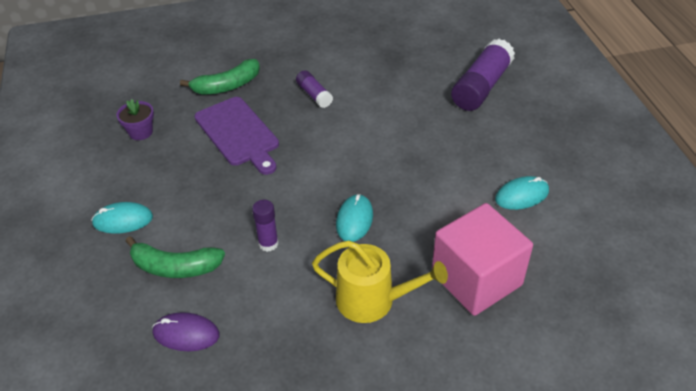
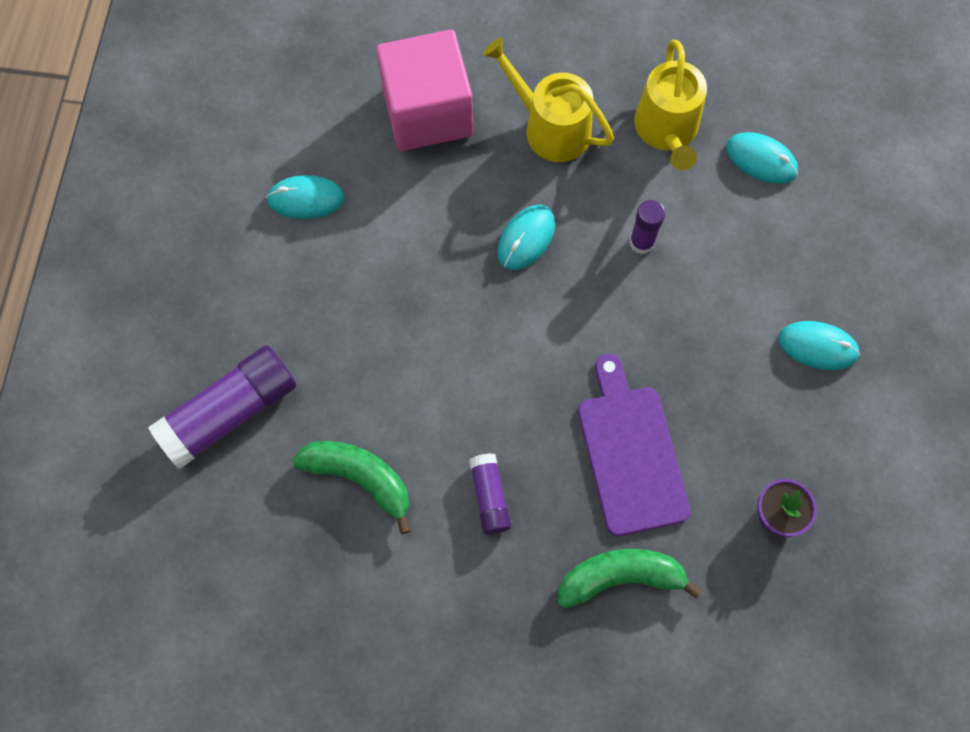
camera: 160 degrees left, 25 degrees up
green banana [126,236,225,278] -> green banana moved to [292,441,411,534]
purple mouse [152,312,220,351] -> turquoise mouse [726,132,798,184]
none -> yellow watering can [634,40,707,171]

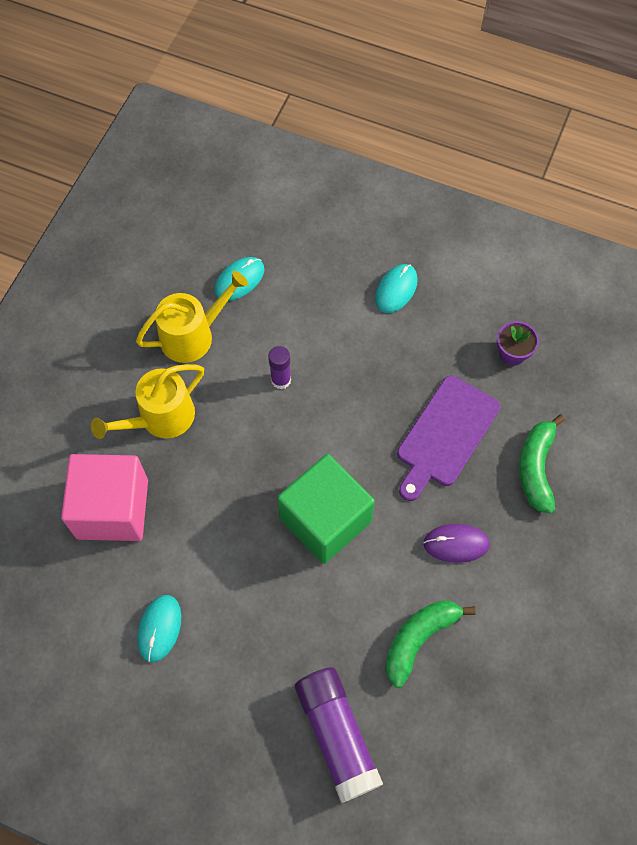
camera: 75 degrees left, 5 degrees down
purple glue stick [469,453,511,534] -> purple mouse [423,524,490,563]
turquoise mouse [497,205,555,270] -> none
purple cutting board [578,354,690,536] -> purple cutting board turned 60 degrees counterclockwise [397,376,500,501]
yellow watering can [634,40,707,171] -> yellow watering can turned 45 degrees counterclockwise [136,271,248,363]
none -> green cube [277,454,375,564]

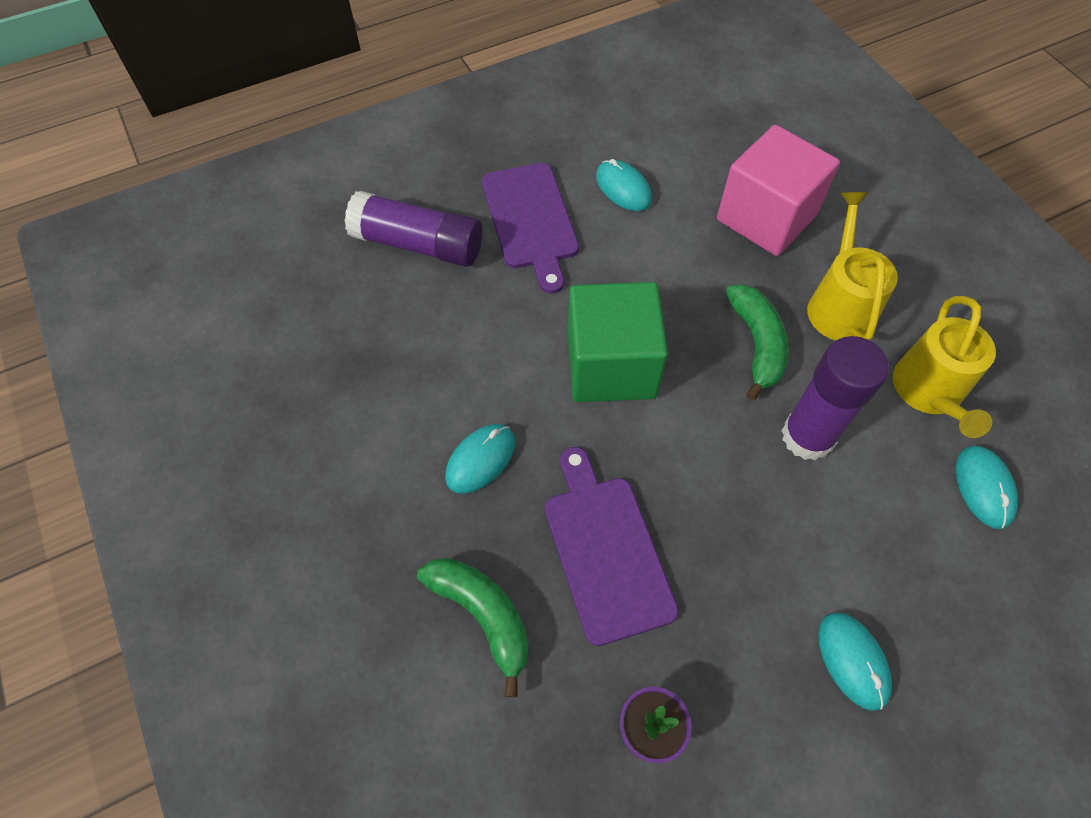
camera: 130 degrees right, 5 degrees down
purple glue stick [268,346,291,389] -> purple glue stick [782,336,889,461], size x1.89
green banana [385,600,476,688] -> green banana moved to [726,284,789,400]
purple mouse [423,524,490,563] -> turquoise mouse [445,424,515,494]
none -> purple cutting board [482,163,579,294]

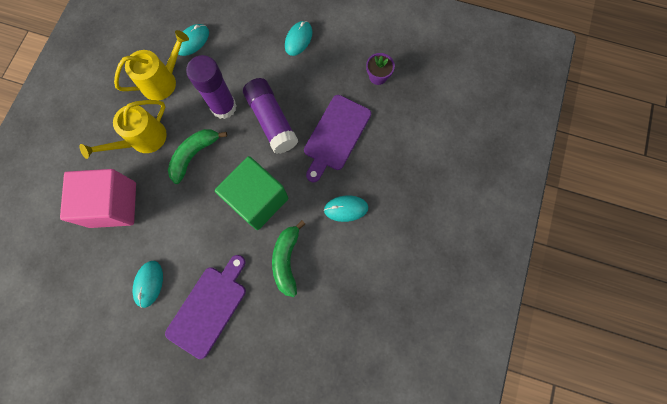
camera: 135 degrees left, 15 degrees up
purple glue stick [344,191,483,267] -> purple glue stick moved to [243,78,298,154]
green banana [417,558,529,697] -> green banana moved to [272,220,305,297]

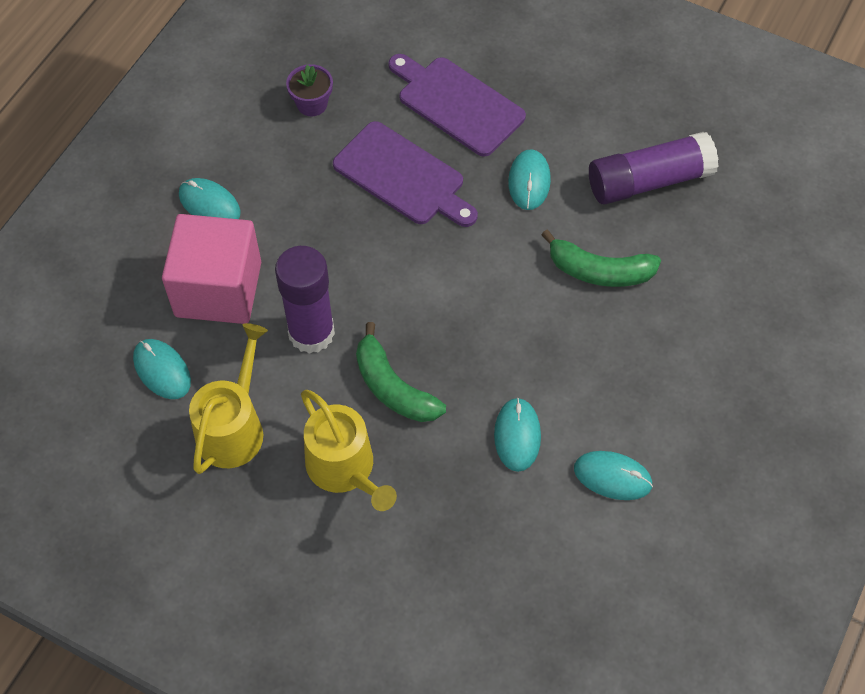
camera: 80 degrees left, 15 degrees down
pink cube [60,169,136,228] -> pink cube moved to [162,214,261,324]
yellow watering can [114,30,189,101] -> yellow watering can turned 45 degrees clockwise [189,323,268,474]
purple cutting board [165,255,246,359] -> purple cutting board moved to [389,54,526,157]
green cube [215,156,288,230] -> none
purple glue stick [243,78,298,154] -> purple glue stick moved to [589,132,719,205]
none -> turquoise mouse [494,398,541,472]

